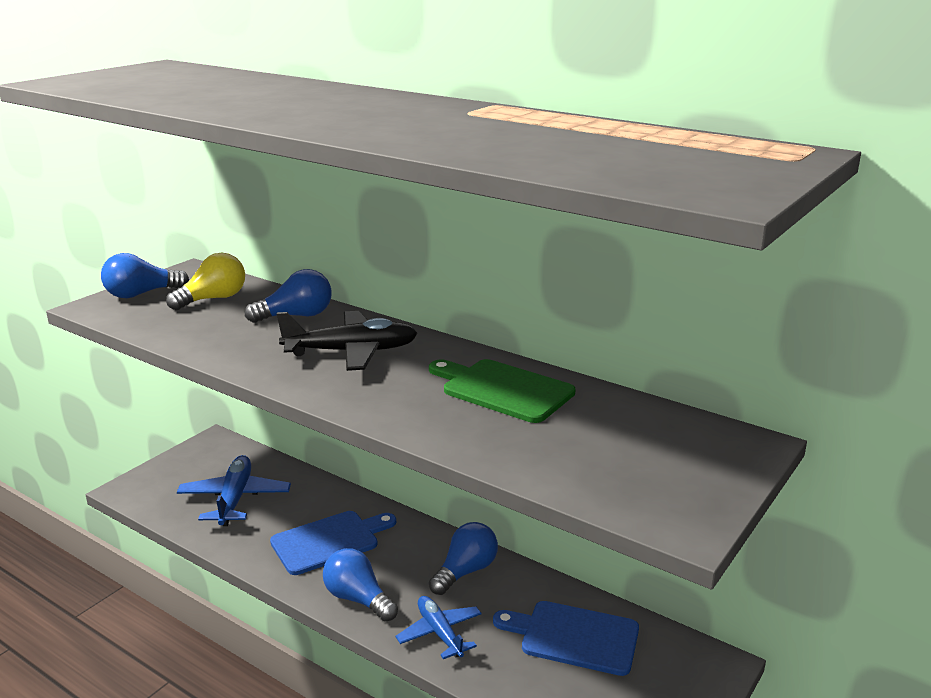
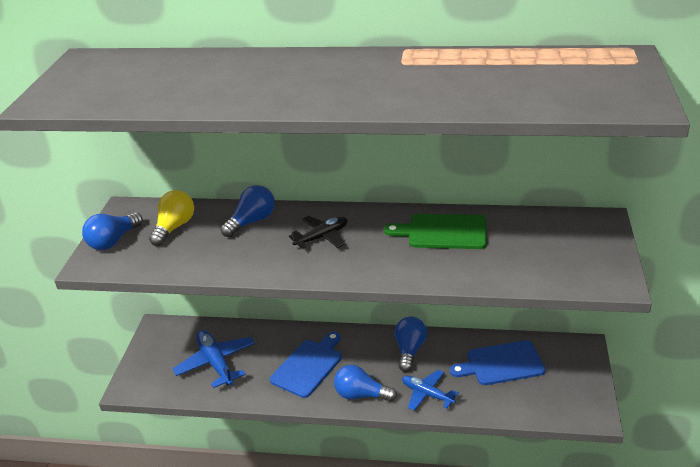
camera: 25 degrees left, 10 degrees up
black plane [277,311,418,371] -> black plane [289,216,347,249], size x0.67

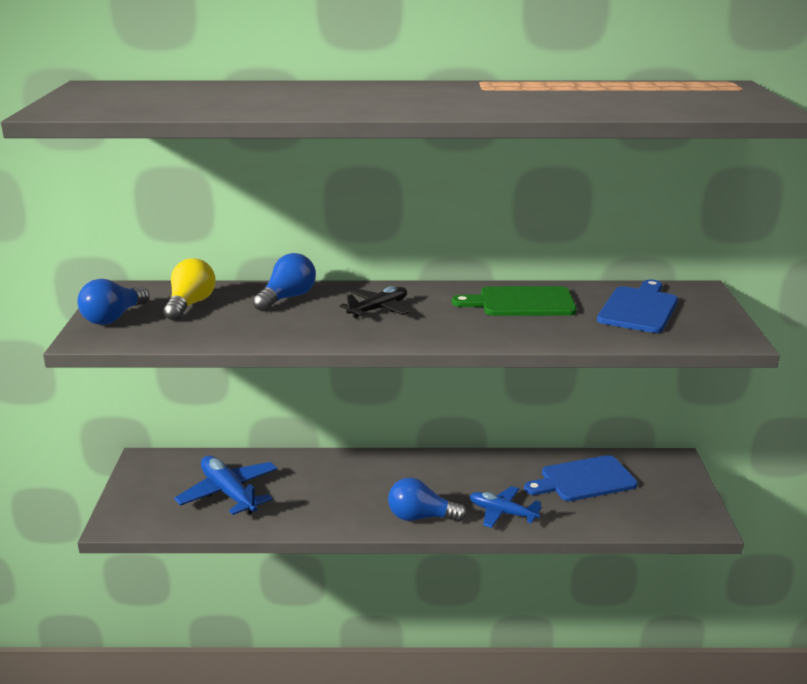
camera: 10 degrees left, 10 degrees down
blue cutting board [270,332,342,398] -> blue cutting board moved to [597,279,678,333]
blue light bulb [395,317,427,372] -> none

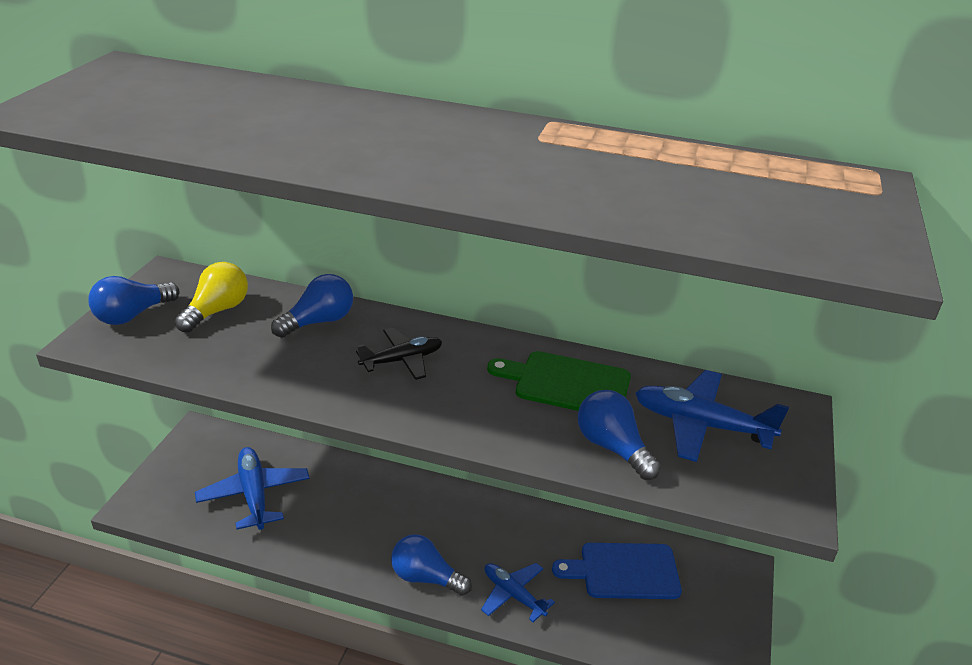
camera: 15 degrees right, 10 degrees up
blue cutting board [597,279,678,333] -> blue plane [635,370,789,462]
none -> blue light bulb [578,390,661,480]

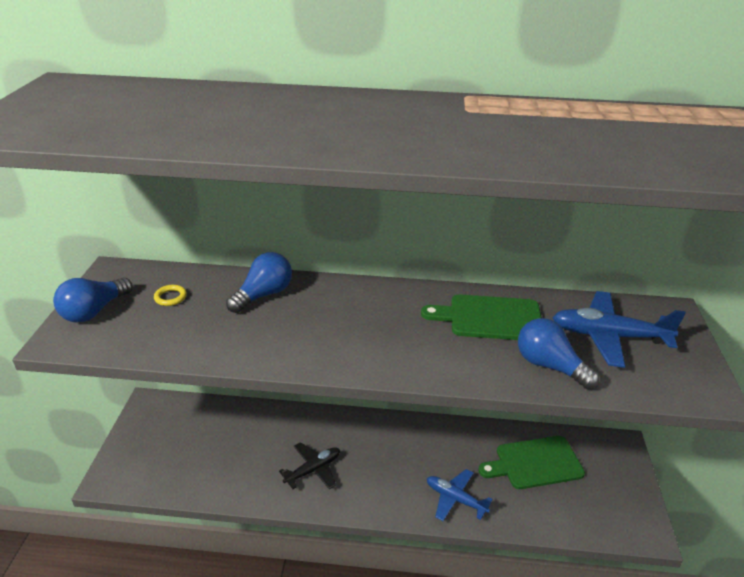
camera: 10 degrees left, 0 degrees up
yellow light bulb [175,262,248,333] -> yellow ring [154,285,187,306]
blue plane [195,447,310,530] -> none
black plane [356,327,442,380] -> black plane moved to [279,442,340,489]
blue light bulb [391,534,472,596] -> none
blue cutting board [552,543,682,599] -> green cutting board [478,436,585,489]

